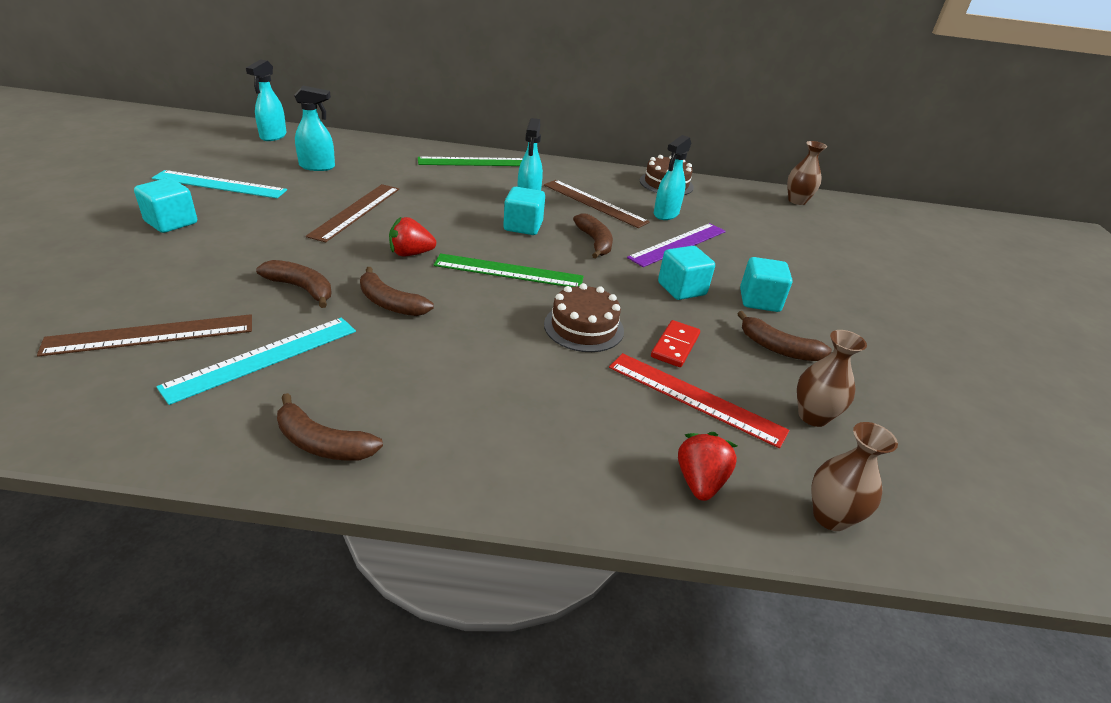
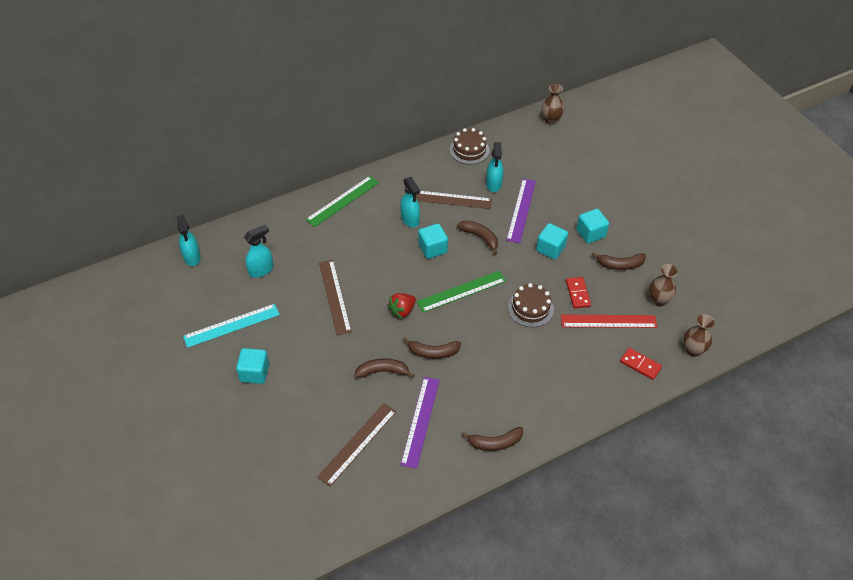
camera: 30 degrees left, 15 degrees up
turquoise ruler [156,318,356,405] -> purple ruler [401,377,440,469]
red strawberry [678,432,737,501] -> red domino [620,348,662,380]

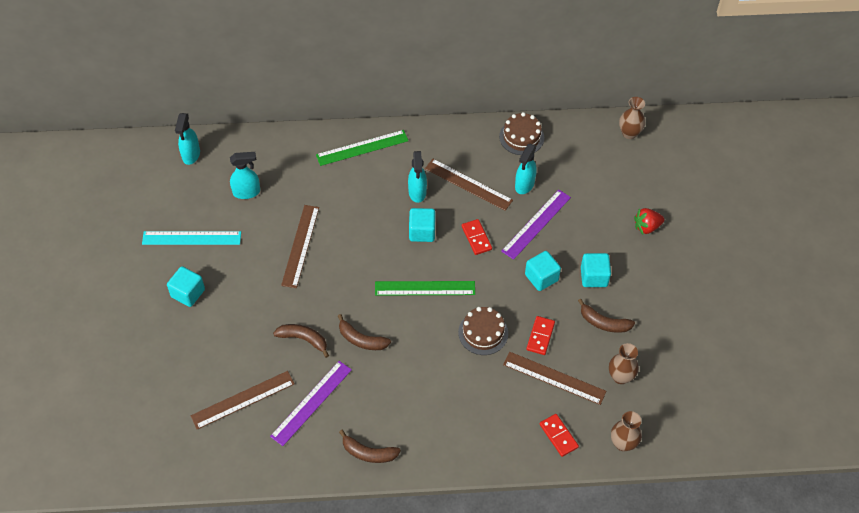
camera: 25 degrees right, 5 degrees up
red strawberry [387,293,416,319] -> red strawberry moved to [634,208,665,234]
brown banana [457,220,498,255] -> red domino [462,219,492,255]
red ruler [561,315,657,328] -> brown ruler [503,352,606,405]

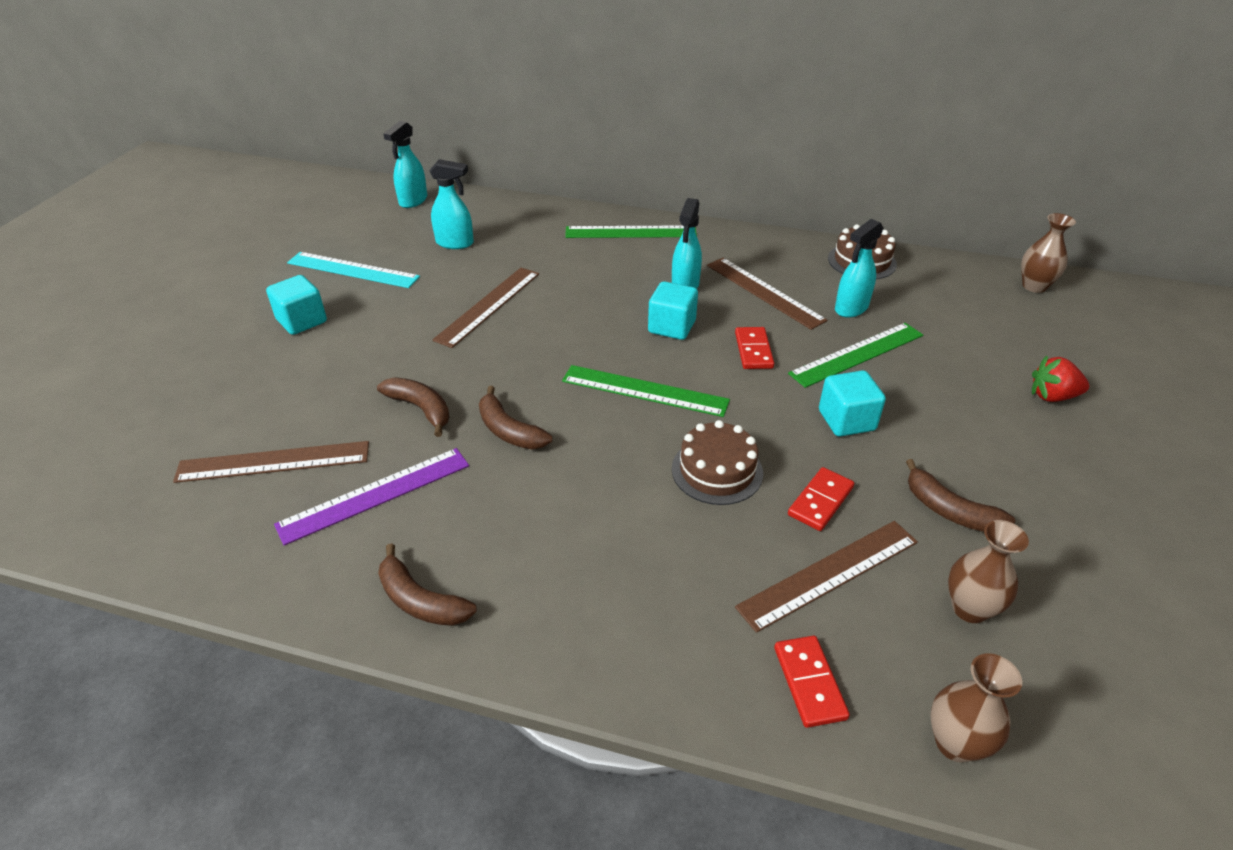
camera: 20 degrees right, 15 degrees down
purple ruler [501,190,571,260] -> green ruler [788,323,923,388]
brown ruler [503,352,606,405] -> brown ruler turned 75 degrees counterclockwise [735,521,918,633]
turquoise cube [581,253,611,287] -> none

